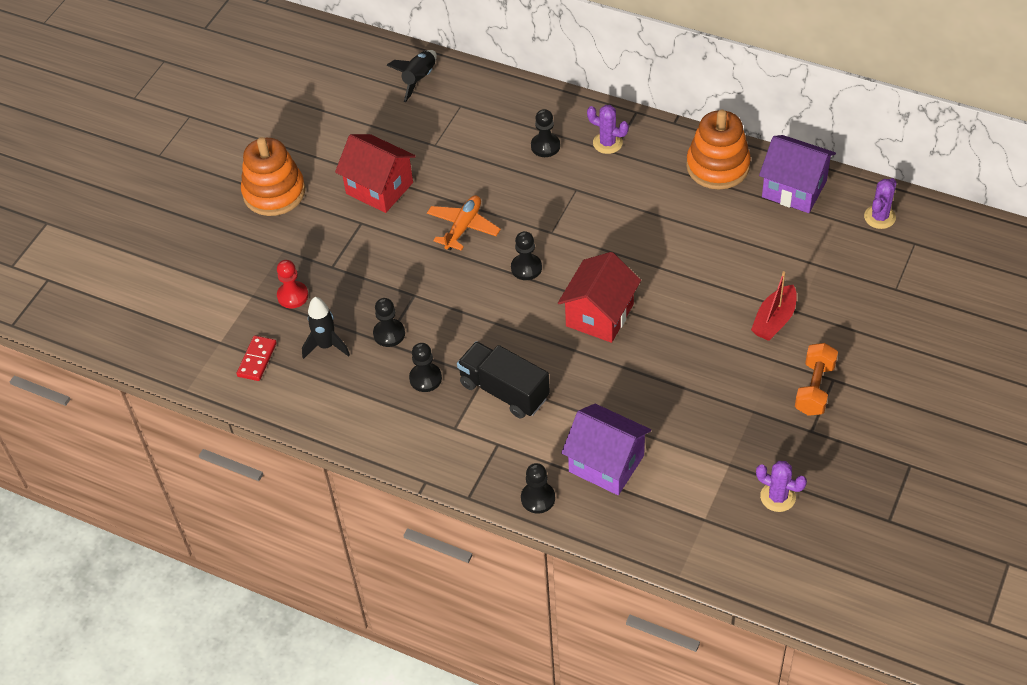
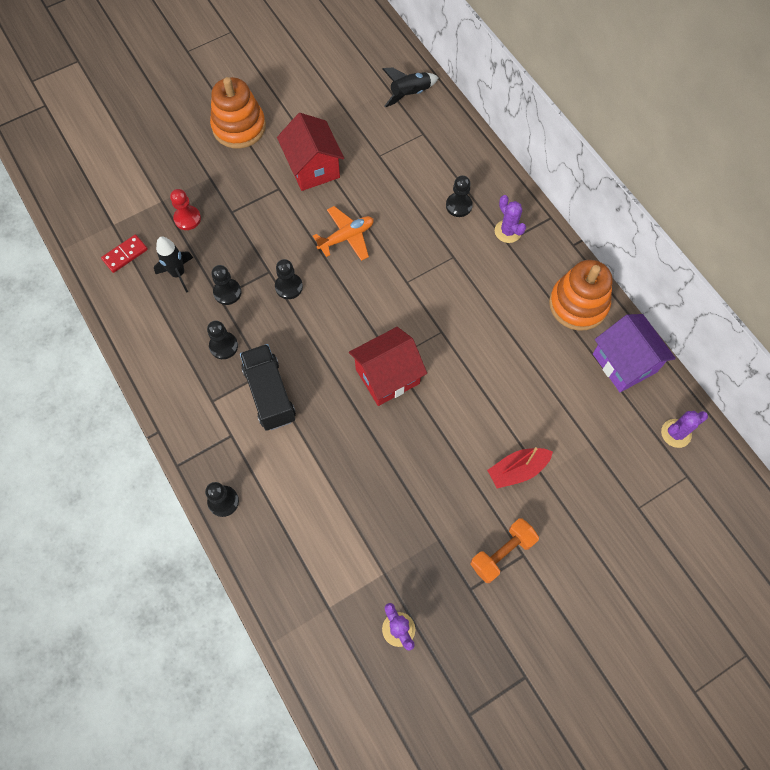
camera: 30 degrees right, 15 degrees up
black pawn [511,231,542,280] -> black pawn moved to [275,259,303,299]
purple house [561,404,651,495] -> none

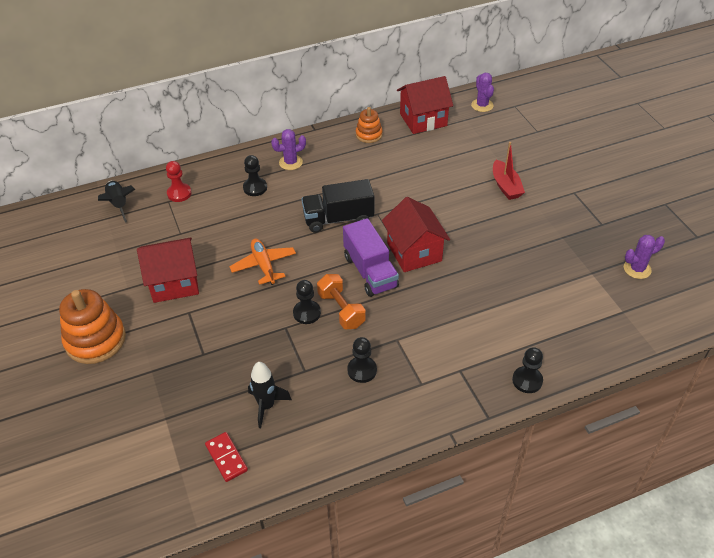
camera: 80 degrees left, 20 degrees down
red pawn [170,189,201,230] -> red pawn moved to [166,161,192,202]
black pawn [211,265,241,305] -> none
black truck [240,344,296,431] -> black truck moved to [301,179,374,233]
orange dumbbell [470,518,539,583] -> orange dumbbell moved to [317,274,366,329]
orange stacking toy [549,260,613,331] -> orange stacking toy [356,107,383,143], size x0.57
purple house [593,314,676,392] -> red house [397,76,453,134]
none -> purple truck [343,218,399,297]

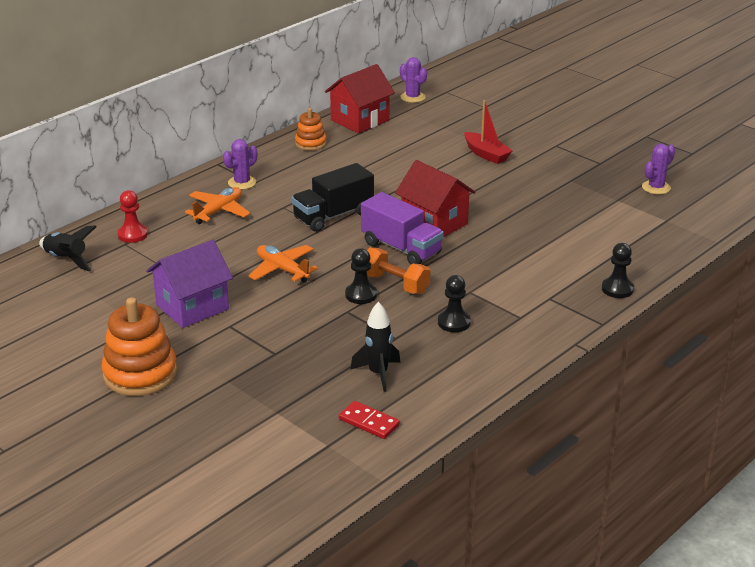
camera: 25 degrees left, 15 degrees down
red house [137,237,199,303] -> purple house [146,240,233,328]
black pawn [243,155,267,196] -> orange plane [185,187,250,224]

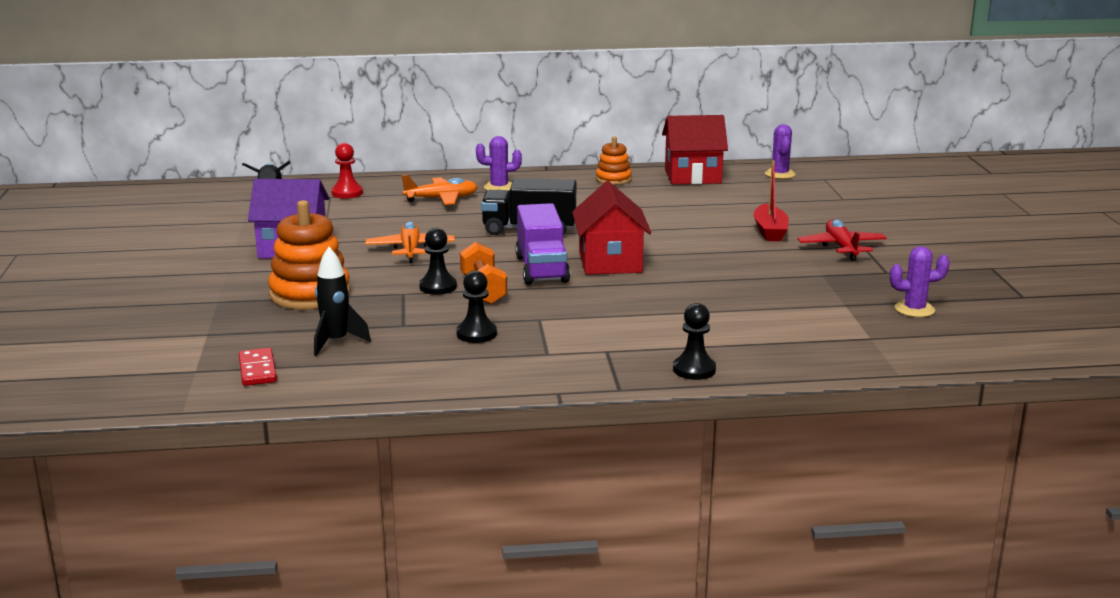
camera: 40 degrees right, 10 degrees down
orange stacking toy [101,297,177,396] -> orange stacking toy moved to [268,200,351,310]
none -> red plane [797,219,887,261]

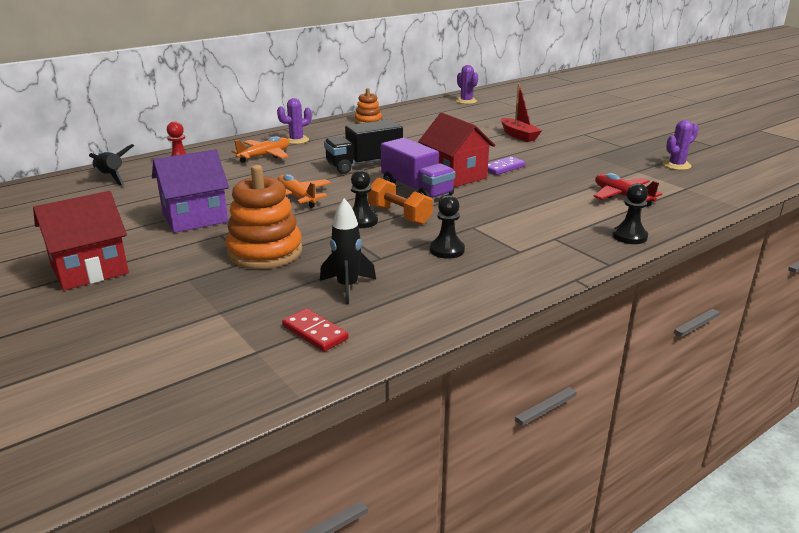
camera: 30 degrees left, 5 degrees up
red house [662,115,728,184] -> red house moved to [33,191,129,290]
red plane [797,219,887,261] -> red plane moved to [594,173,662,207]
none -> purple domino [488,156,525,175]

